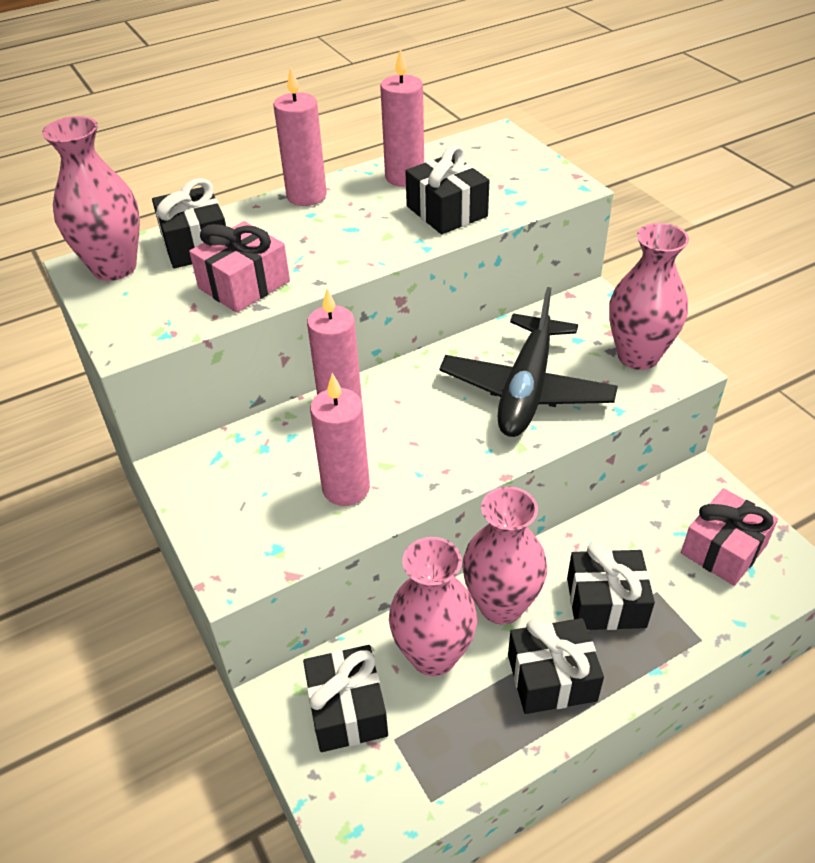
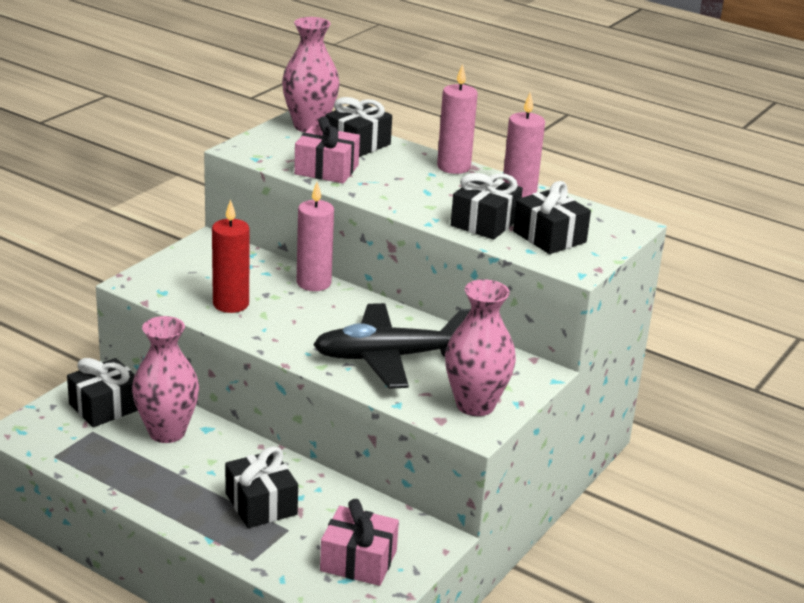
camera: 60 degrees right, 15 degrees down
pink candle [310,373,370,506] -> red candle [212,199,249,313]
pink vase [462,486,547,624] -> none
black gift [508,618,604,714] -> black gift moved to [513,181,591,254]

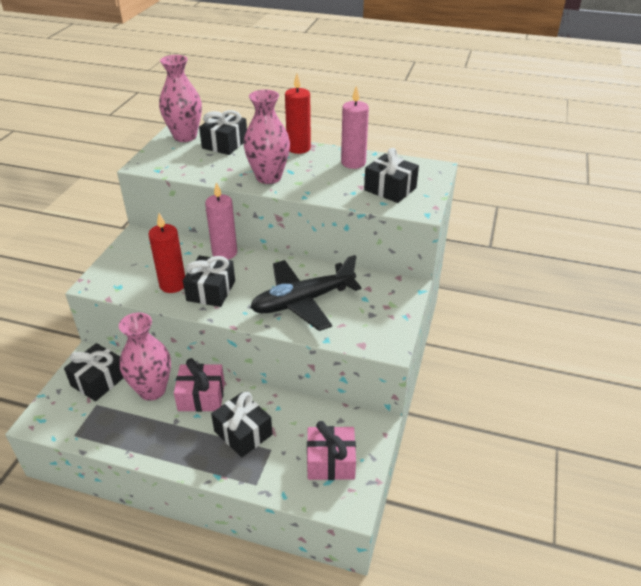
camera: 15 degrees left, 10 degrees up
pink gift [294,116,360,183] -> pink gift moved to [174,358,225,412]
pink candle [437,64,478,174] -> red candle [285,74,311,154]
pink vase [445,280,516,416] -> pink vase moved to [244,90,290,184]
black gift [451,173,523,240] -> black gift moved to [183,255,235,307]

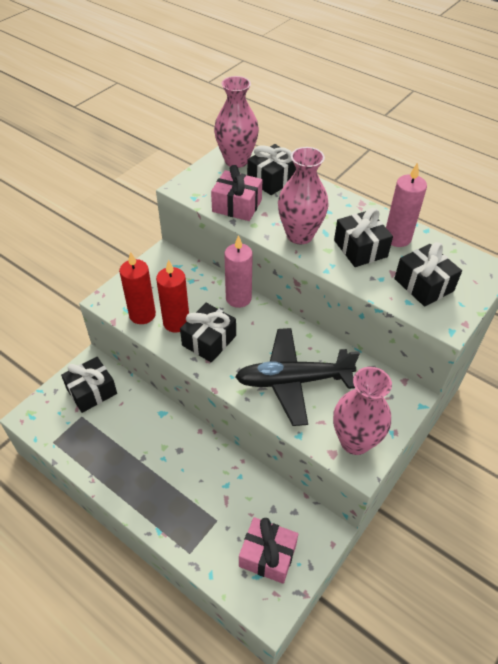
camera: 20 degrees right, 10 degrees up
pink vase [119,313,171,401] -> pink vase moved to [333,367,392,455]
pink gift [174,358,225,412] -> pink gift moved to [211,165,262,221]
black gift [211,392,272,457] -> black gift moved to [334,208,393,267]
red candle [285,74,311,154] -> red candle moved to [119,251,156,324]

